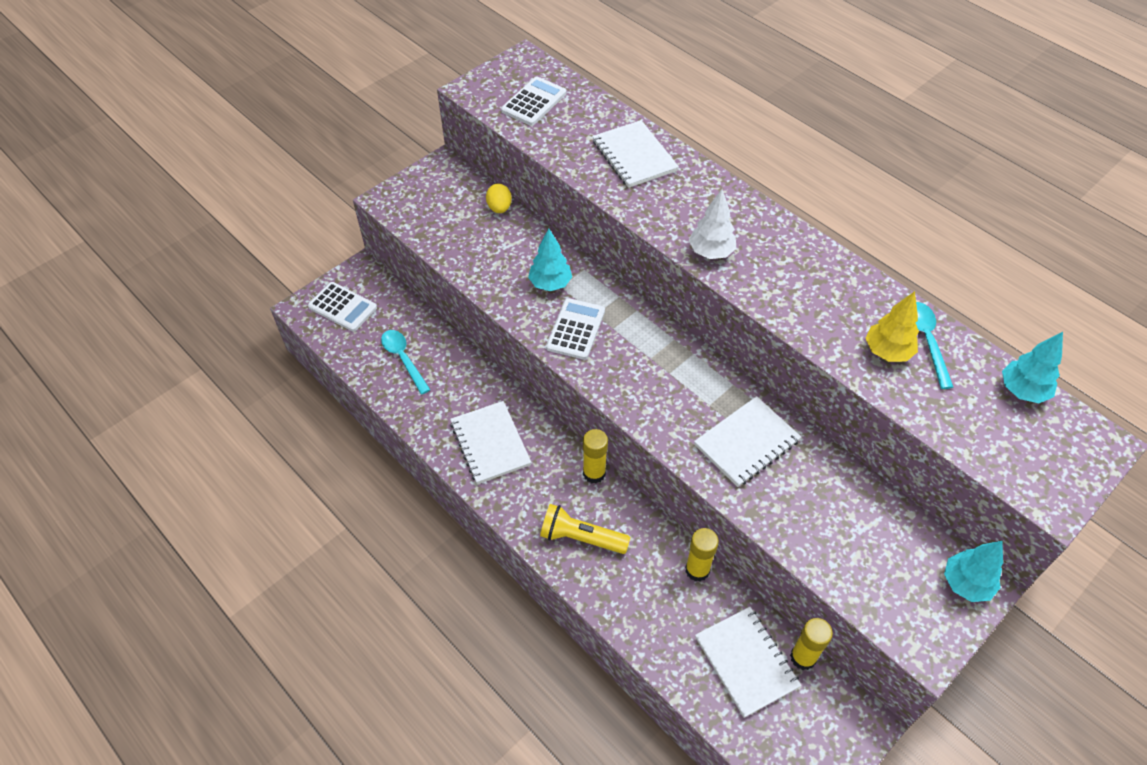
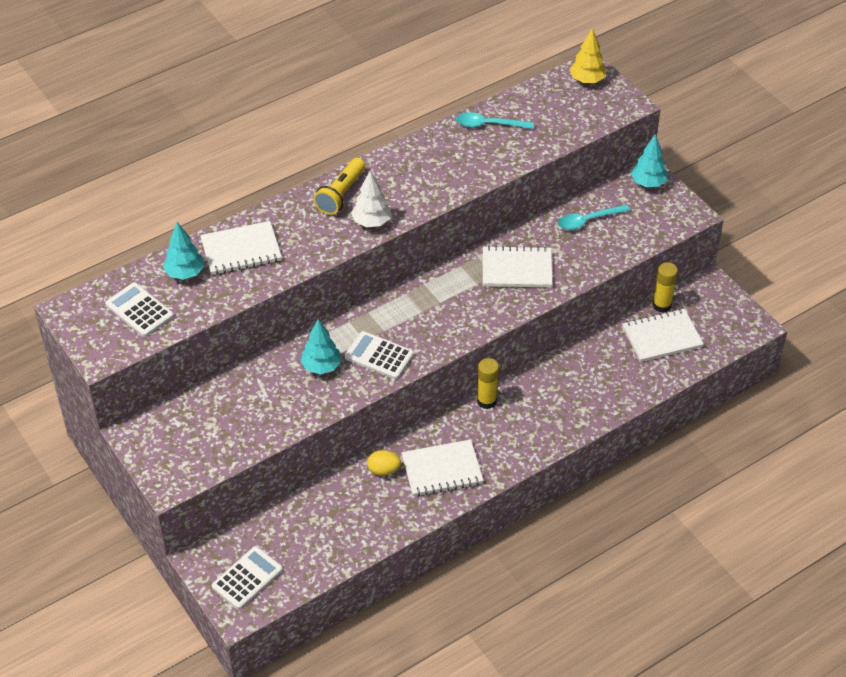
camera: 80 degrees left, 5 degrees down
turquoise spoon [381,330,430,395] -> turquoise spoon moved to [558,204,630,230]
yellow egg [486,184,512,213] -> yellow egg moved to [367,450,401,476]
yellow flashlight [540,504,630,554] -> yellow flashlight moved to [314,158,365,215]
yellow glue stick [685,528,719,582] -> none
white notebook [694,396,801,487] -> white notebook turned 60 degrees counterclockwise [483,245,553,288]
yellow tree [866,291,919,362] -> yellow tree moved to [570,28,606,83]
turquoise tree [1002,332,1063,403] -> turquoise tree moved to [163,222,204,280]

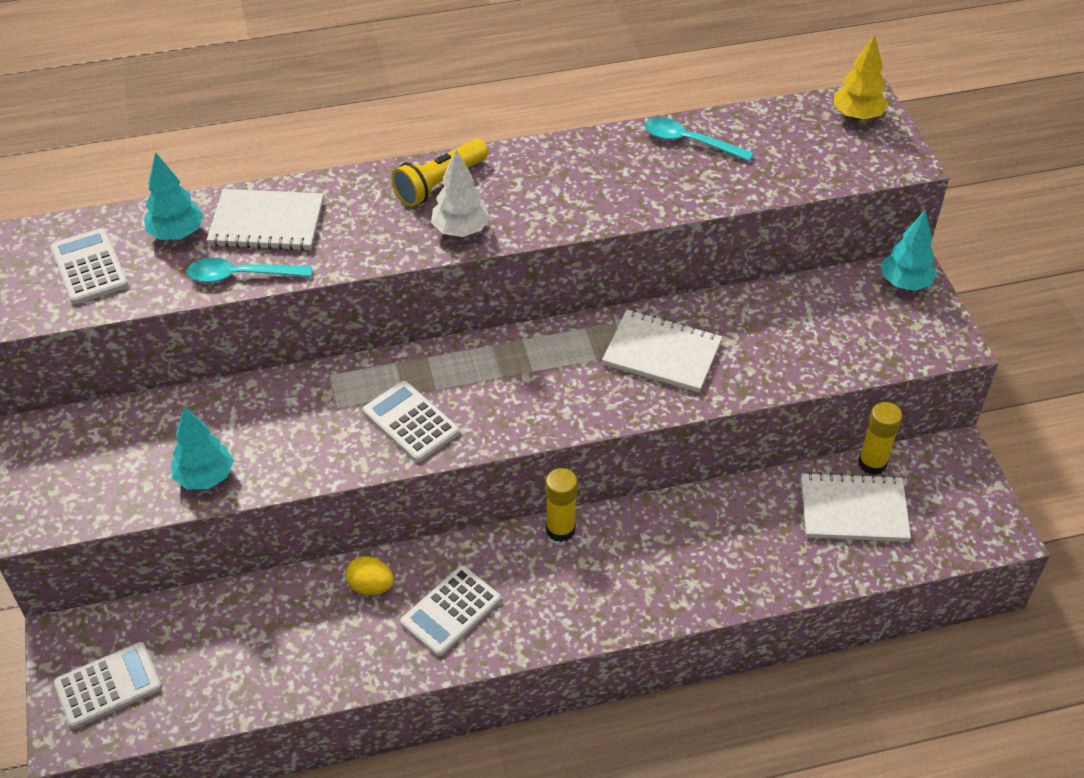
camera: 20 degrees right, 0 degrees up
turquoise tree [300,319,341,374] -> turquoise tree moved to [171,407,234,489]
white notebook [401,439,484,496] -> white calculator [400,566,501,656]
turquoise spoon [558,204,630,230] -> turquoise spoon moved to [187,258,312,283]

